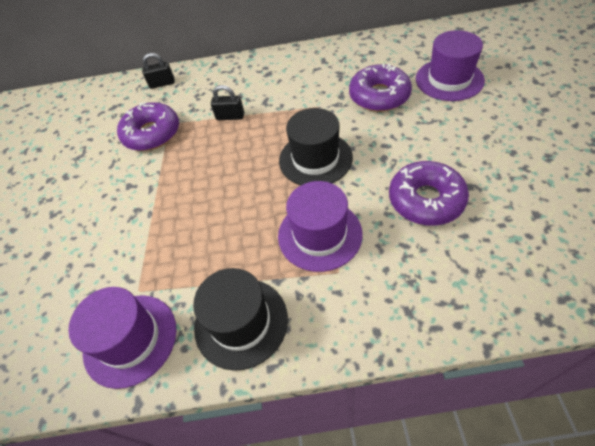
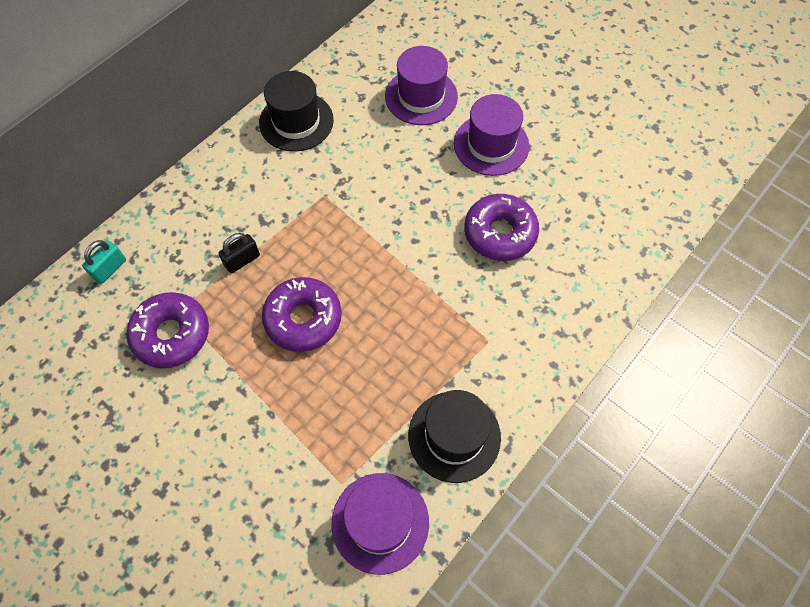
camera: 50 degrees left, 10 degrees up
black padlock [142,53,175,89] -> turquoise padlock [82,240,126,284]
purple hat [278,181,363,272] -> purple hat moved to [454,94,529,176]
black hat [279,108,353,185] -> black hat moved to [259,71,334,152]
purple donut [349,64,412,112] -> purple donut moved to [262,277,342,352]

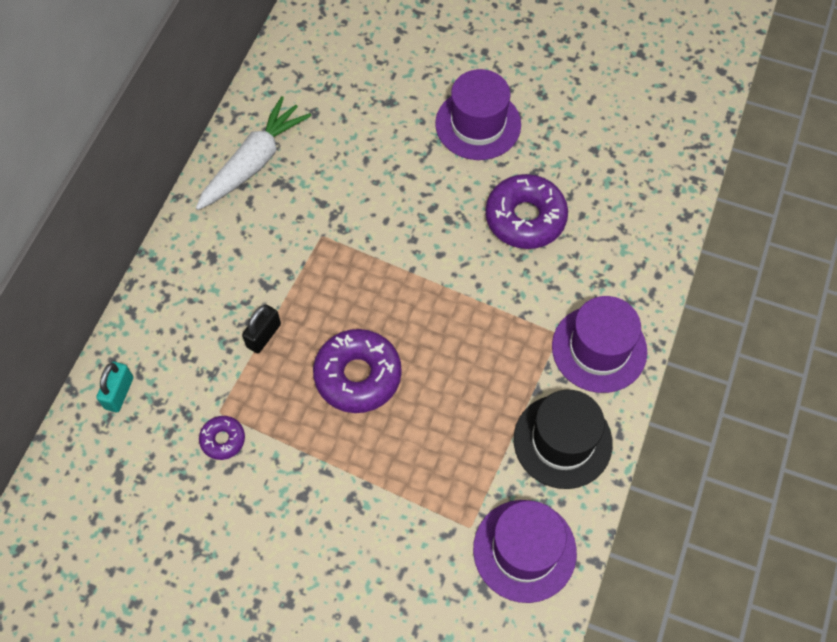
camera: 20 degrees left, 0 degrees up
purple donut [126,292,209,368] -> purple donut [199,416,245,460], size x0.51
black hat [259,71,334,152] -> white carrot [196,96,312,210]
purple hat [385,46,458,125] -> purple hat moved to [552,296,647,393]

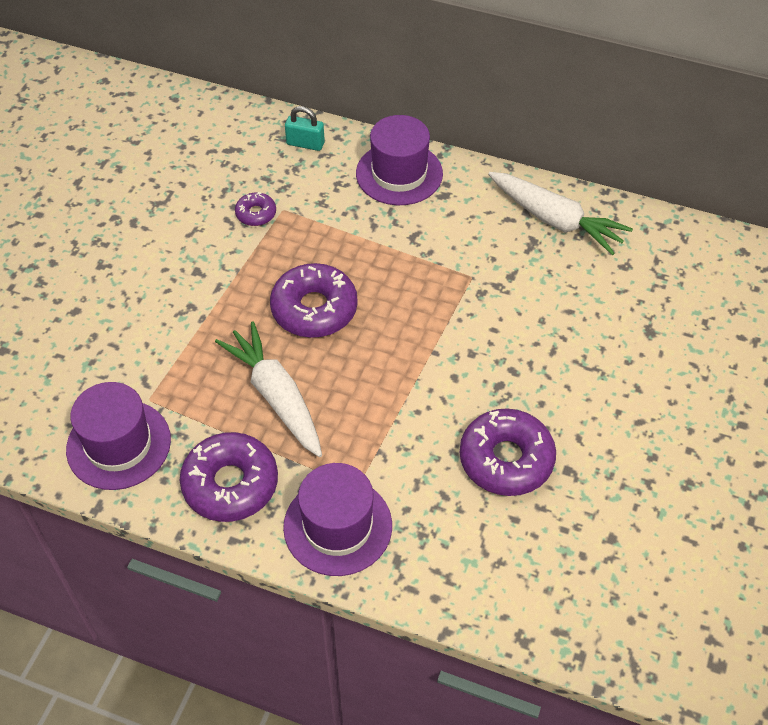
camera: 90 degrees right, 10 degrees down
black padlock [242,305,281,354] -> none
purple hat [435,69,521,160] -> purple hat moved to [356,115,443,205]
black hat [514,389,613,489] -> purple donut [180,432,278,522]
none -> white carrot [215,321,322,457]

